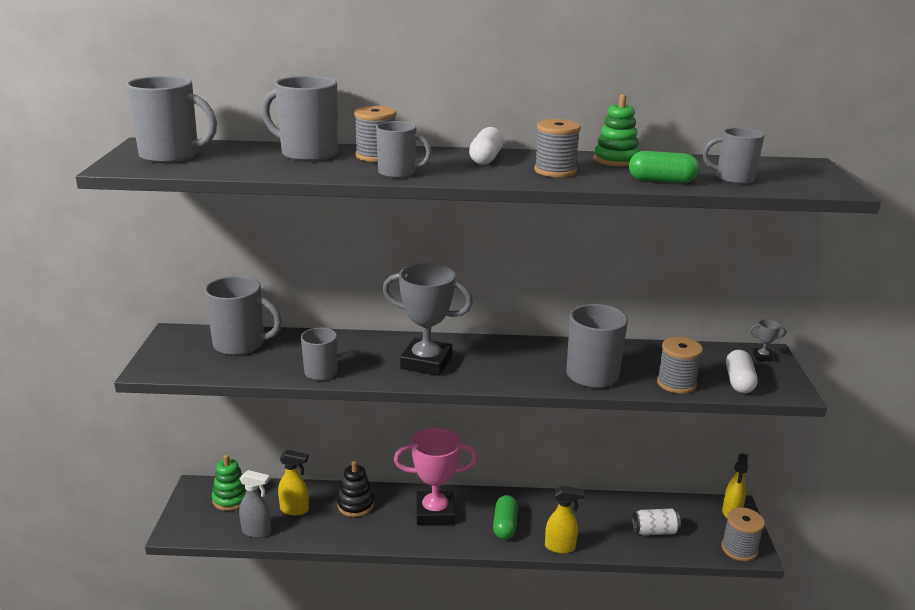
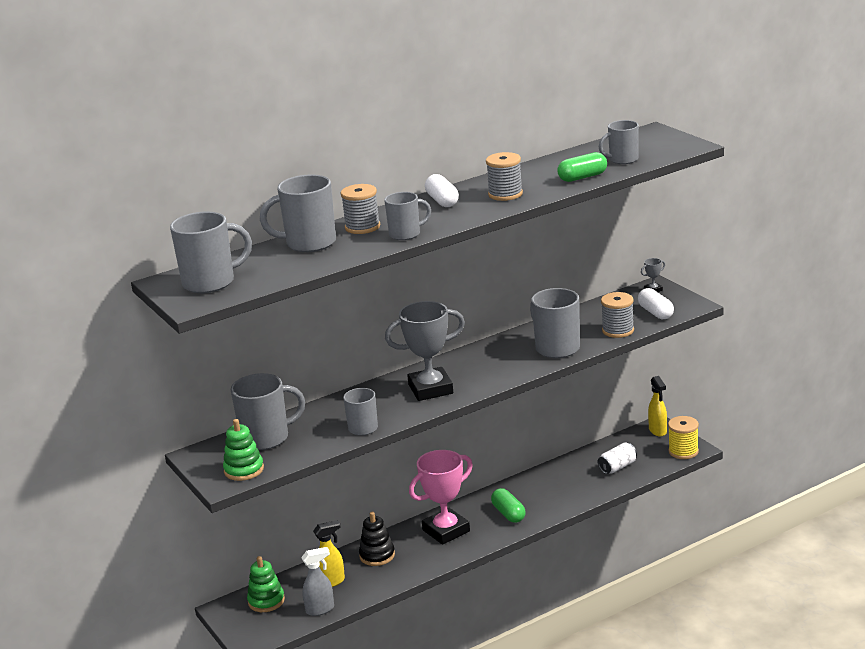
camera: 30 degrees left, 0 degrees up
yellow spray bottle [545,486,584,554] -> none
green stacking toy [594,94,640,167] -> green stacking toy moved to [223,419,264,481]
grey spool [722,507,765,561] -> yellow spool [668,416,699,459]

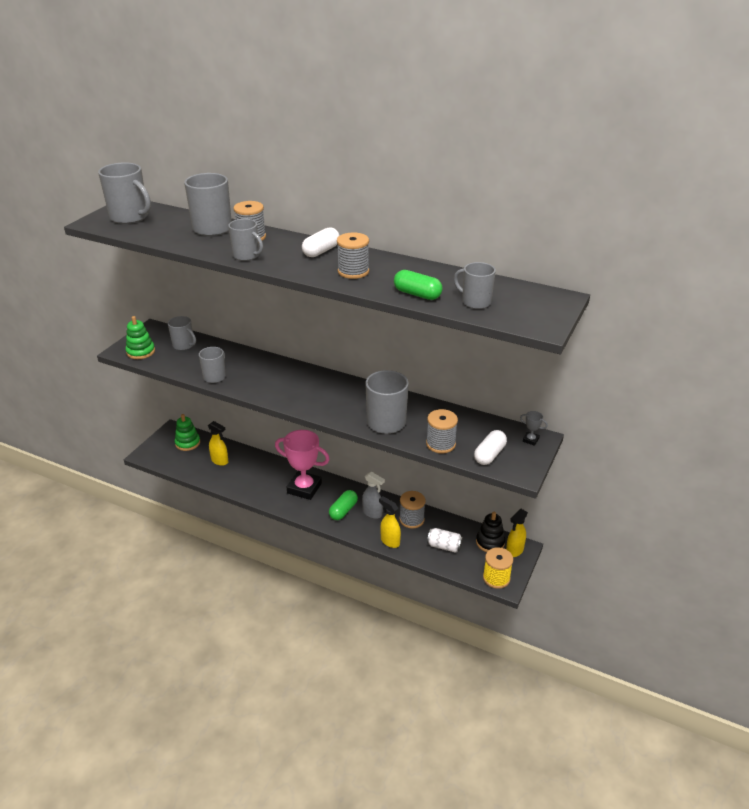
camera: 55 degrees right, 10 degrees up
grey mug [231,373,305,450] -> grey mug [168,316,196,350], size x0.63
grey spray bottle [301,547,334,616] -> grey spray bottle moved to [362,472,385,519]
black stacking toy [359,512,395,566] -> black stacking toy moved to [476,512,505,552]
grey trophy [385,301,465,401] -> none
none -> yellow spray bottle [379,496,401,548]
none -> grey spool [399,491,426,529]

